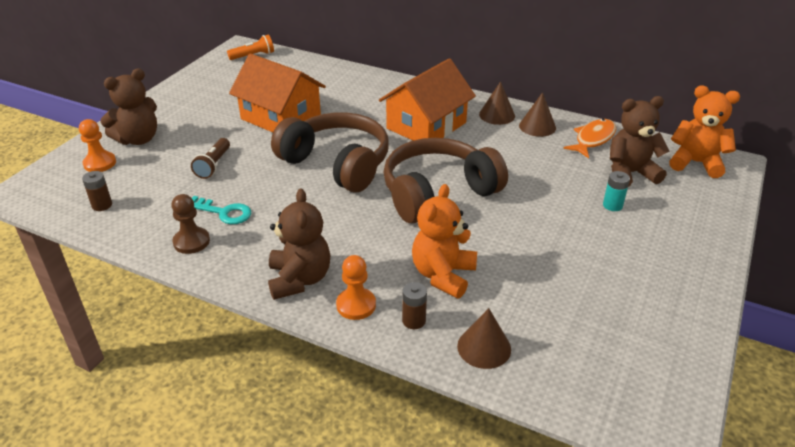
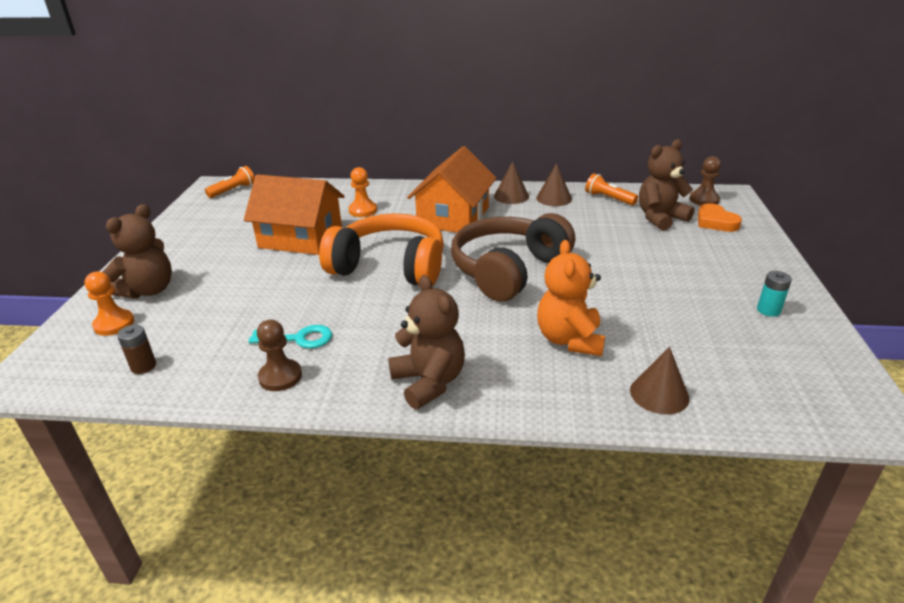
camera: 20 degrees left, 5 degrees down
brown flashlight [191,138,230,179] -> none
brown headphones [271,112,389,193] -> orange headphones [319,214,444,286]
orange pawn [336,255,376,320] -> orange pawn moved to [348,167,377,217]
brown battery [402,282,427,329] -> none
orange fish [563,119,616,158] -> orange flashlight [585,173,638,205]
turquoise battery [603,171,630,211] -> turquoise battery moved to [757,271,792,317]
orange teddy bear [669,86,740,178] -> brown pawn [689,156,721,205]
none -> orange heart [698,203,742,232]

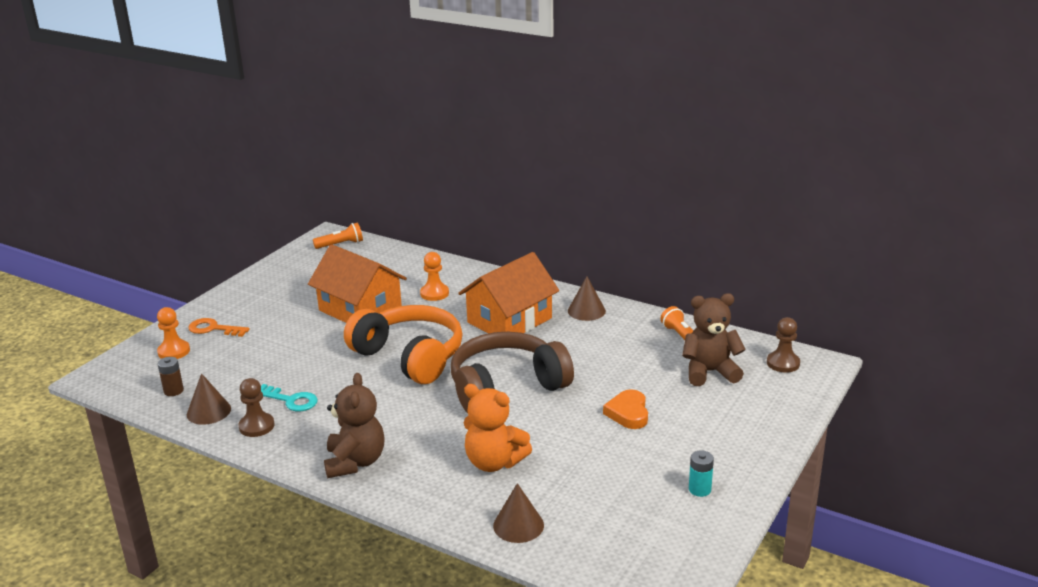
camera: 25 degrees right, 5 degrees down
brown teddy bear [103,204,172,299] -> orange key [189,318,250,337]
brown cone [536,163,572,206] -> brown cone moved to [187,373,231,425]
orange teddy bear [537,240,605,356] -> orange teddy bear turned 90 degrees counterclockwise [464,384,532,472]
orange heart [698,203,742,232] -> orange heart moved to [603,389,648,429]

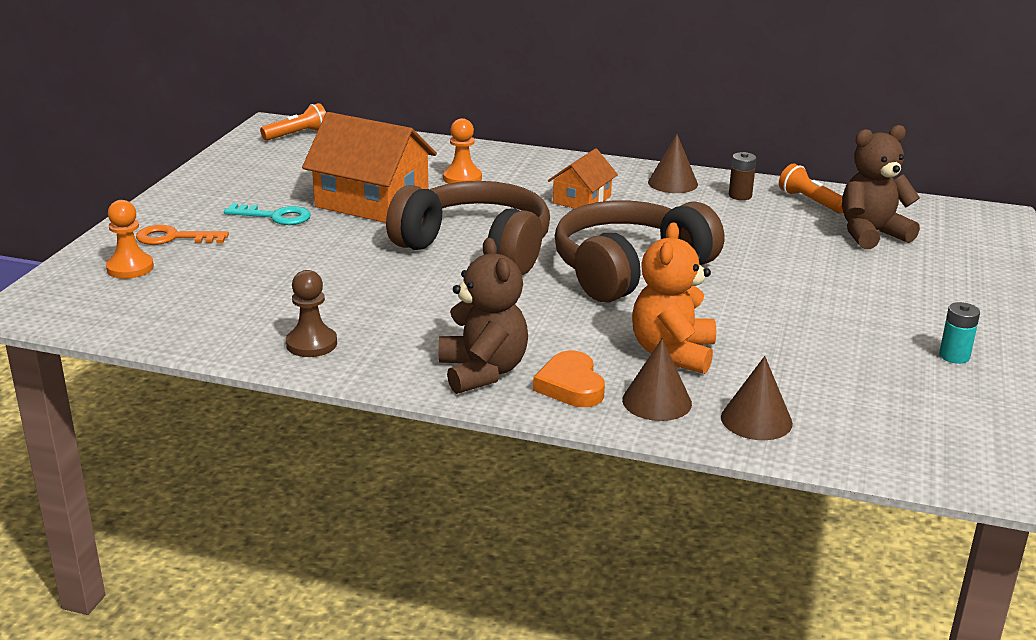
camera: 15 degrees left, 0 degrees up
brown battery [158,357,184,396] -> brown battery moved to [729,152,756,200]
brown cone [187,373,231,425] -> brown cone moved to [622,339,692,421]
turquoise key [261,384,317,411] -> turquoise key moved to [224,203,311,225]
orange headphones [344,305,463,384] -> brown headphones [386,181,550,275]
orange house [458,252,559,333] -> orange house [548,148,618,209], size x0.54
orange teddy bear [464,384,532,472] -> orange teddy bear turned 90 degrees clockwise [632,222,716,374]
orange heart [603,389,648,429] -> orange heart moved to [533,351,605,407]
brown pawn [767,317,800,372] -> none

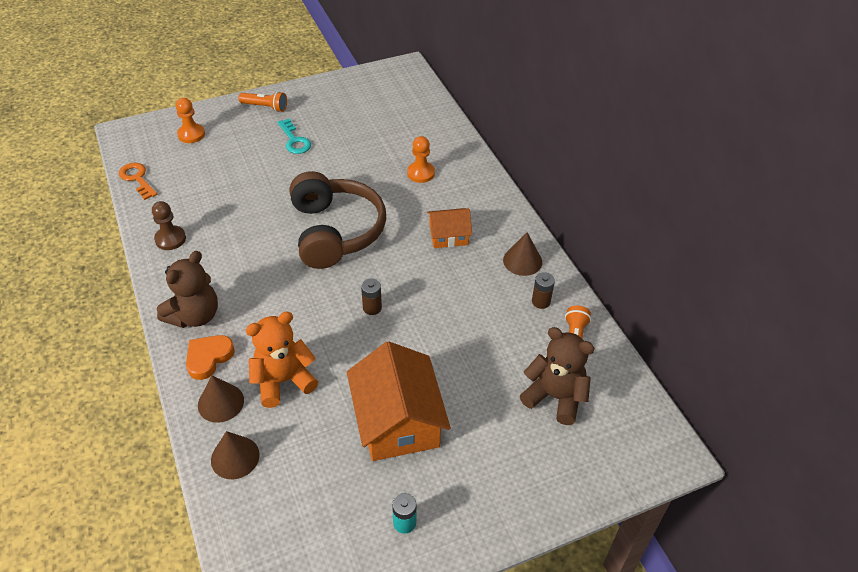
camera: 50 degrees right, 20 degrees up
orange key [136,225,229,245] -> orange key moved to [119,163,157,200]
orange flashlight [260,103,326,141] -> orange flashlight moved to [239,91,287,112]
orange house [302,112,437,223] -> orange house moved to [347,341,451,461]
brown headphones [555,201,724,302] -> brown battery [361,278,382,315]

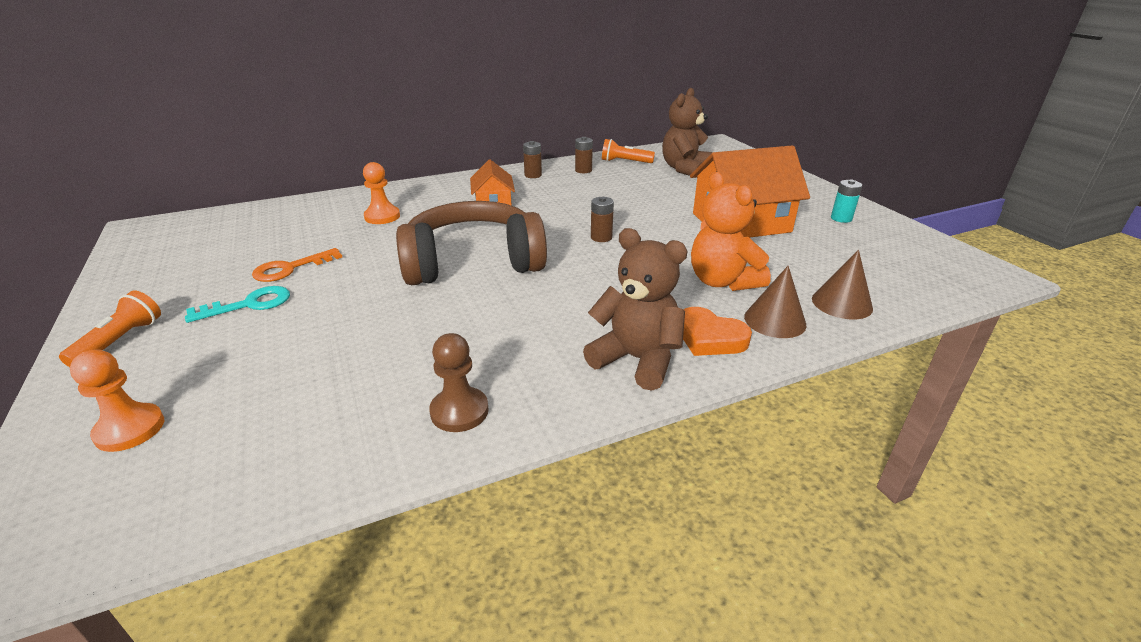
camera: 90 degrees left, 15 degrees down
orange key [119,163,157,200] -> orange key moved to [252,248,342,282]
brown cone [503,232,542,276] -> brown battery [523,141,542,178]

